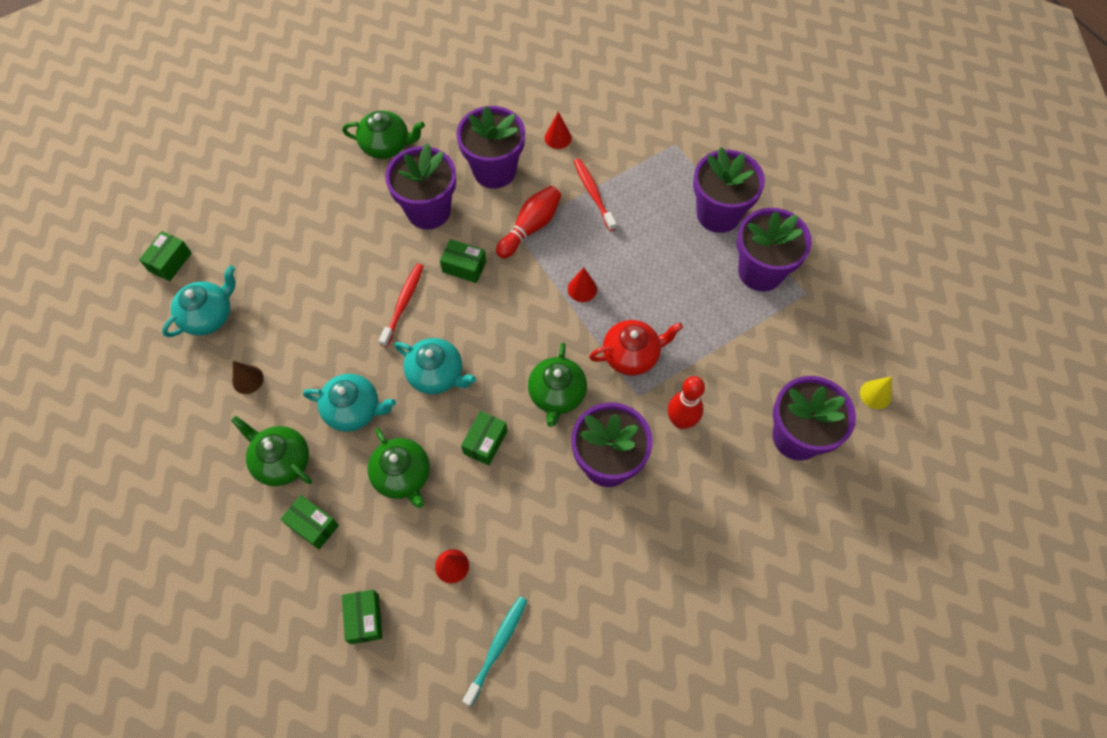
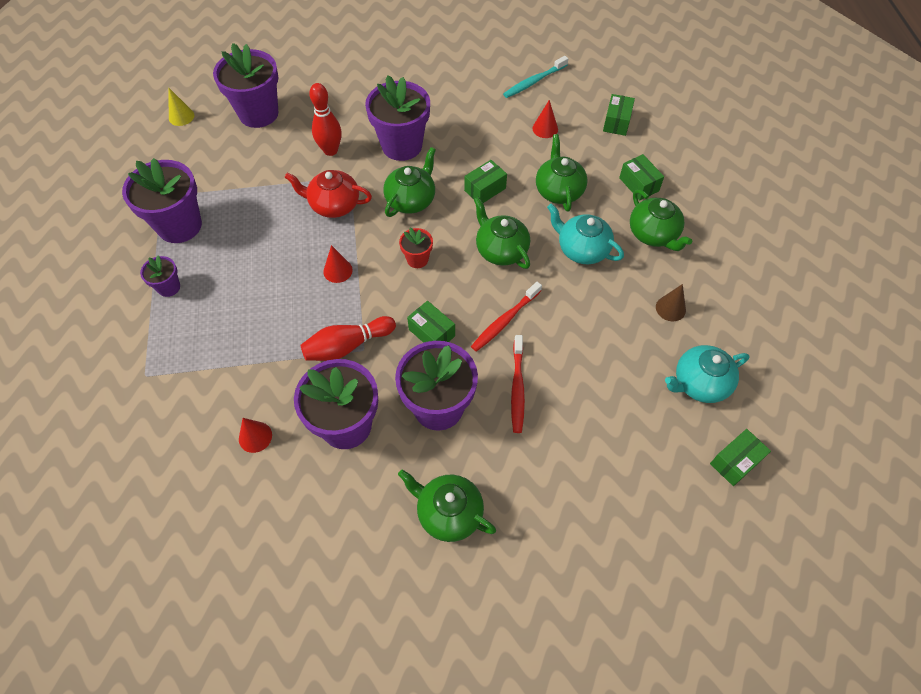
camera: 155 degrees left, 5 degrees down
turquoise teapot [394,338,476,394] -> green teapot [474,197,530,269]
red toothbrush [574,158,617,231] -> red toothbrush moved to [511,335,525,433]
purple flower pot [693,147,765,233] -> purple flower pot [140,256,180,297], size x0.48
none -> red flower pot [399,228,433,268]

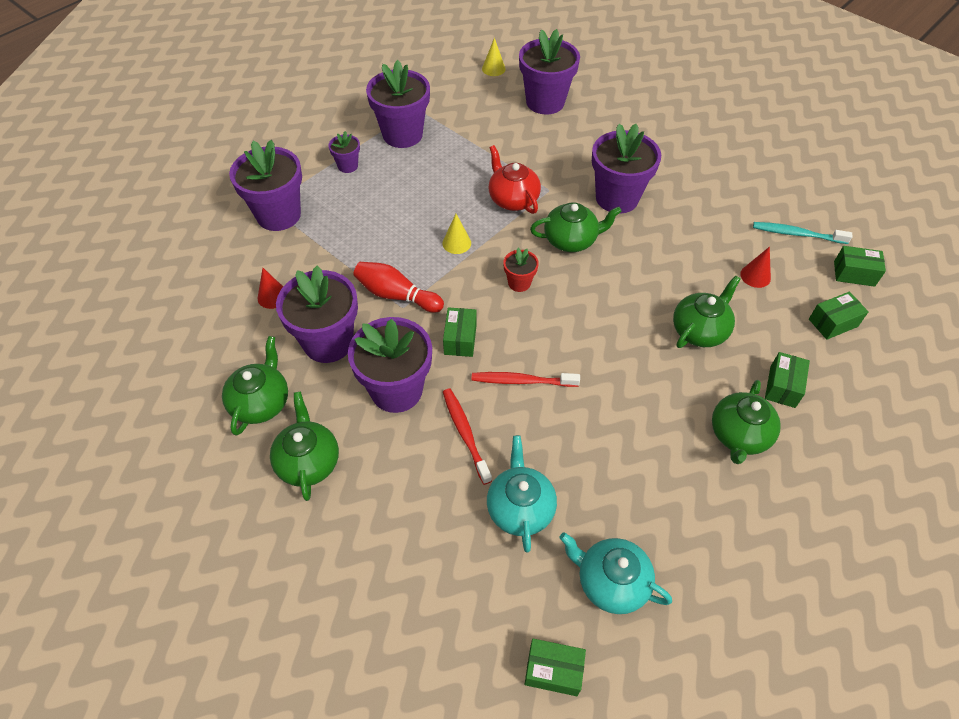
camera: 50 degrees right, 5 degrees down
red bowling pin [309,83,341,156] -> none
red cone [323,245,353,283] -> yellow cone [442,214,471,254]
green box [464,160,507,203] -> green box moved to [834,246,886,287]
green teapot [474,197,530,269] -> green teapot moved to [222,336,288,436]
red toothbrush [511,335,525,433] -> red toothbrush turned 105 degrees clockwise [443,389,492,485]
turquoise teapot [547,203,624,264] -> turquoise teapot moved to [487,435,557,553]
brown cone [656,284,686,321] -> none
none -> purple flower pot [229,140,302,231]

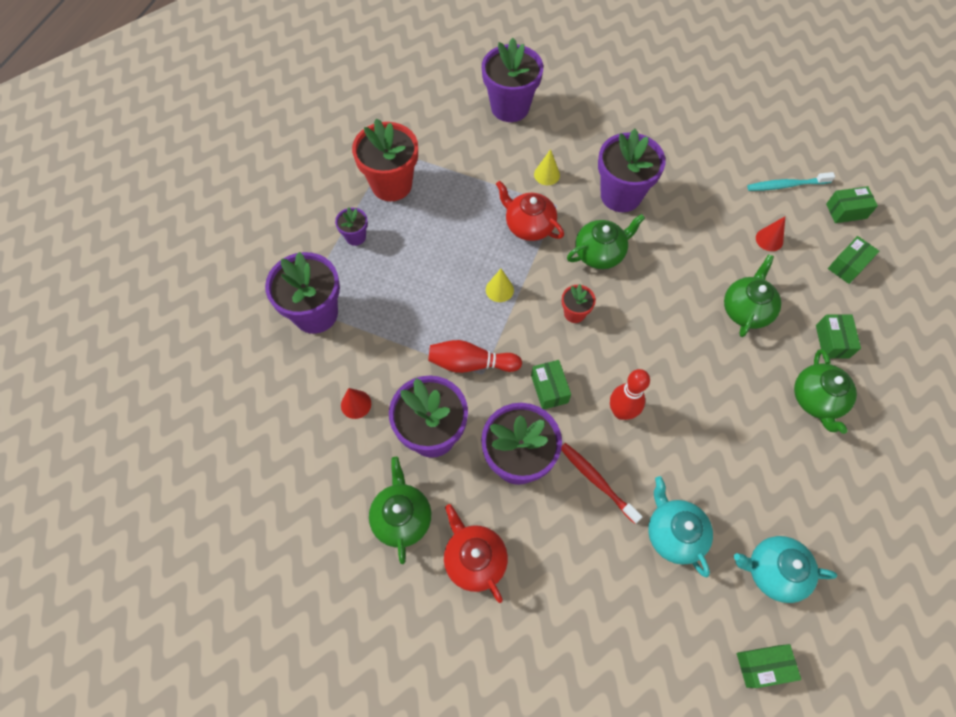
camera: 20 degrees left, 10 degrees up
green teapot [270,392,339,501] -> red teapot [444,504,508,603]
purple flower pot [366,60,430,148] -> red flower pot [352,118,418,201]
red toothbrush [471,372,580,387] -> red bowling pin [610,369,650,420]
yellow cone [482,38,506,76] -> yellow cone moved to [534,149,560,185]

